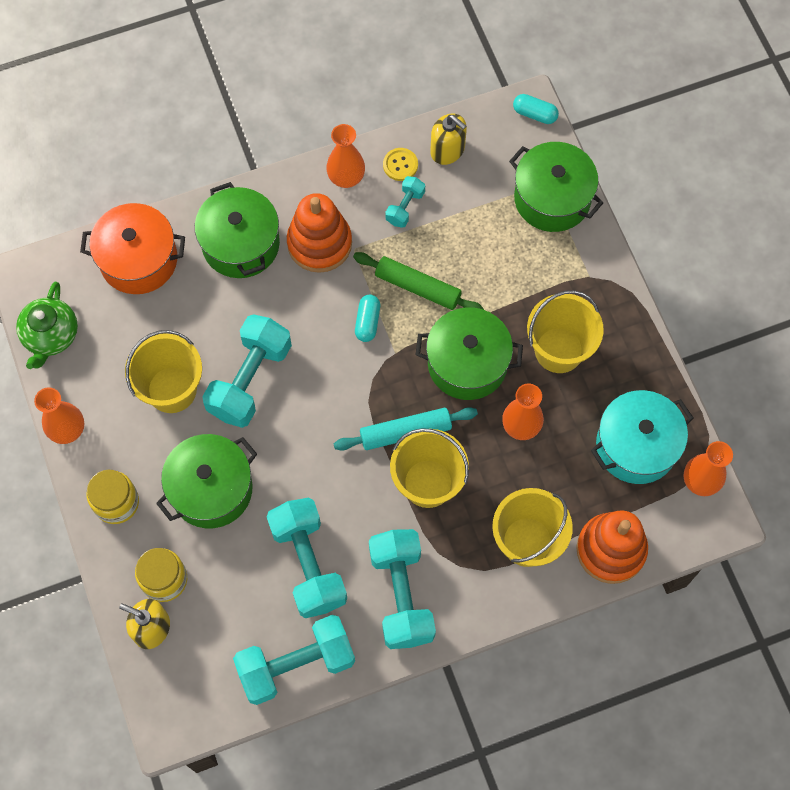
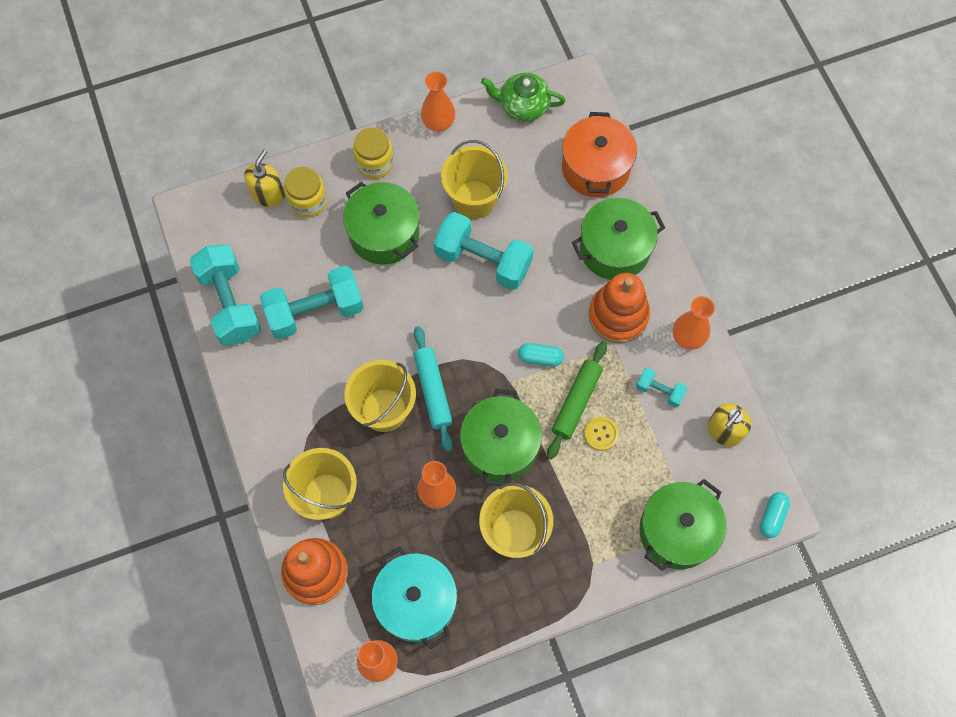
camera: 90 degrees right, 0 degrees up
turquoise dumbbell [369,529,436,649] -> none
yellow button [383,148,418,181] -> yellow button moved to [584,417,619,451]

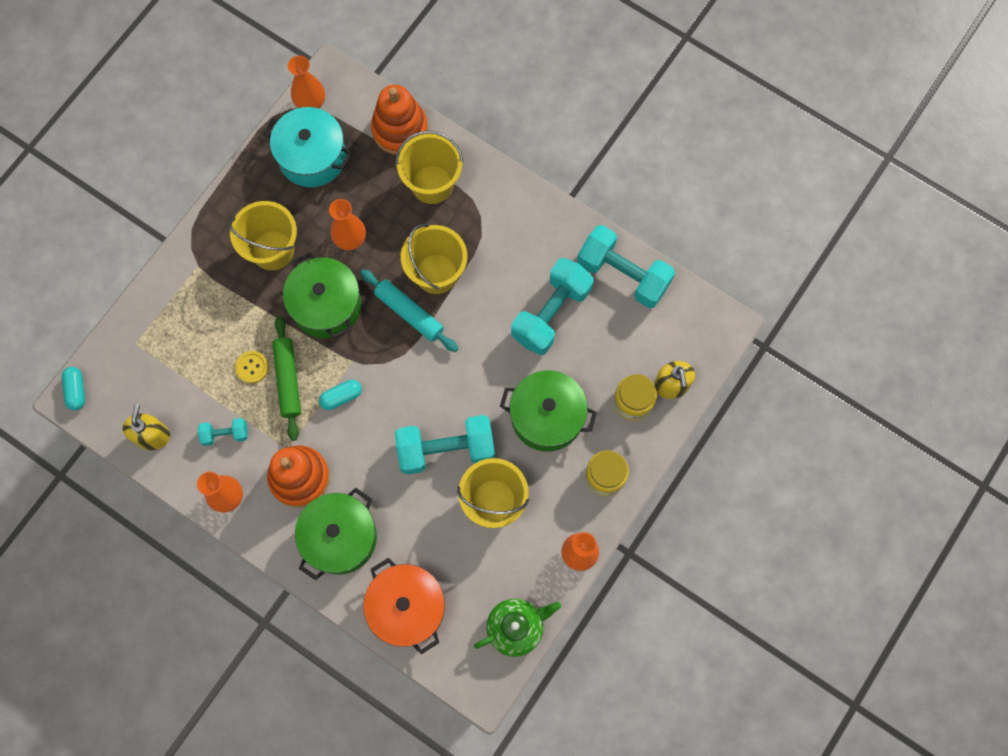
camera: 145 degrees right, 5 degrees up
green pot [639,479,727,571] -> none

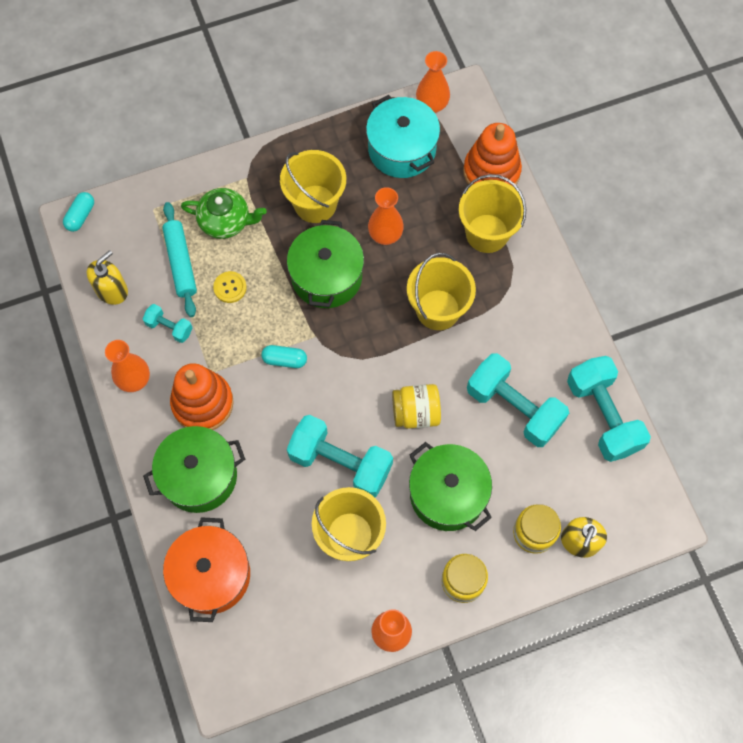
camera: 35 degrees right, 5 degrees down
green rolling pin [272,316,301,441] -> none
turquoise rolling pin [360,269,458,352] -> turquoise rolling pin moved to [162,202,197,317]
green teapot [474,598,561,657] -> green teapot moved to [181,188,267,239]
turquoise dumbbell [511,258,594,355] -> turquoise dumbbell turned 60 degrees clockwise [467,353,569,447]
none -> yellow jar [392,384,441,429]

